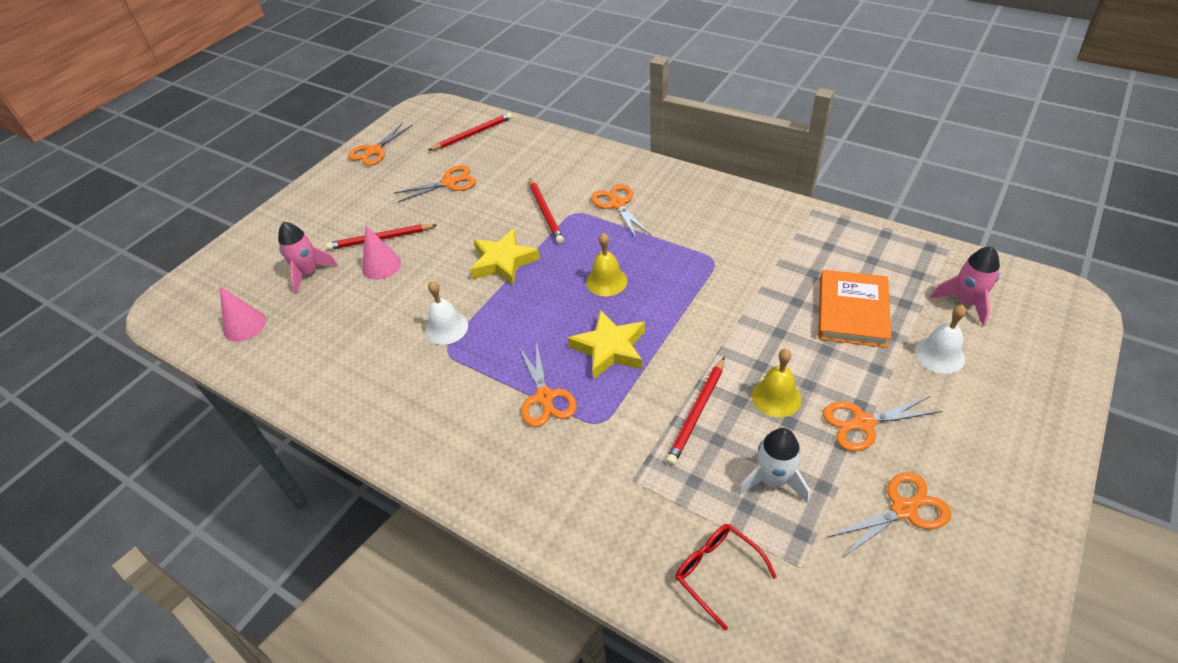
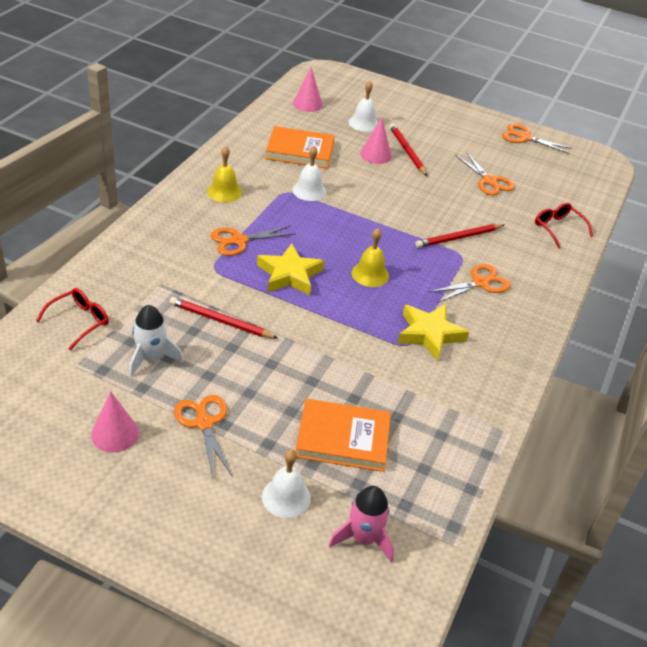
camera: 75 degrees right, 5 degrees down
pink rocket [278,222,338,294] -> white bell [349,80,378,132]
red pencil [428,112,512,151] -> none
yellow star [470,229,540,285] -> yellow star moved to [397,304,469,361]
yellow bell [752,349,801,417] -> yellow bell moved to [207,146,242,202]
orange scissors [828,472,951,557] -> pink cone [91,391,139,452]
none -> orange book [266,126,335,169]
none -> red glasses [535,203,593,248]

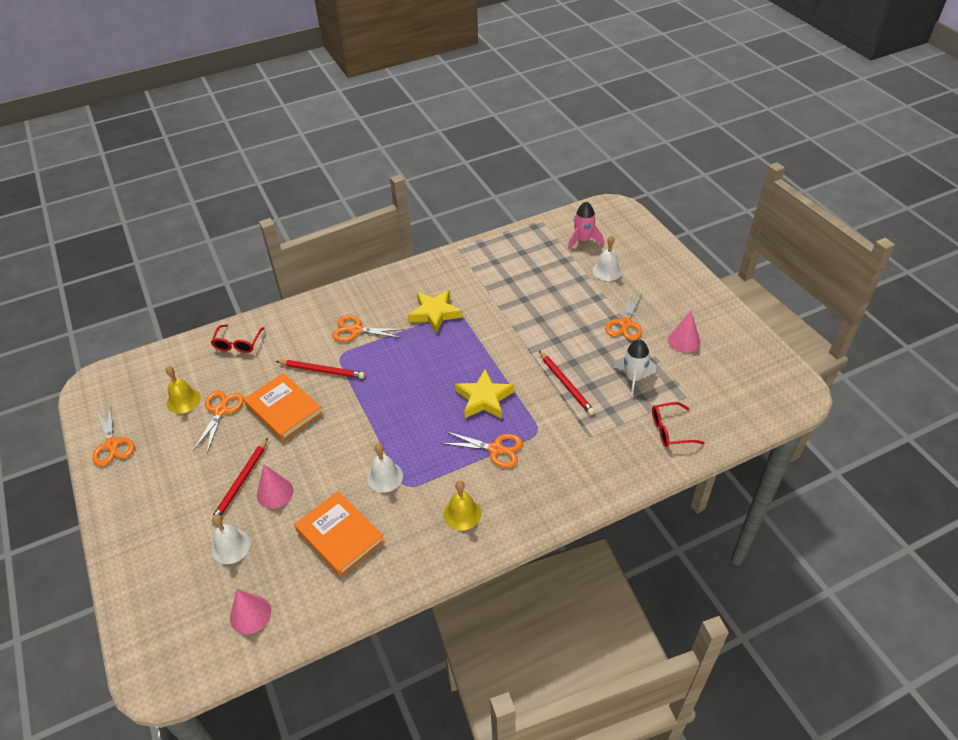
camera: 135 degrees left, 5 degrees up
orange book [296,399,391,472] -> orange book moved to [244,373,323,441]
yellow bell [351,228,389,287] -> yellow bell moved to [165,366,201,414]

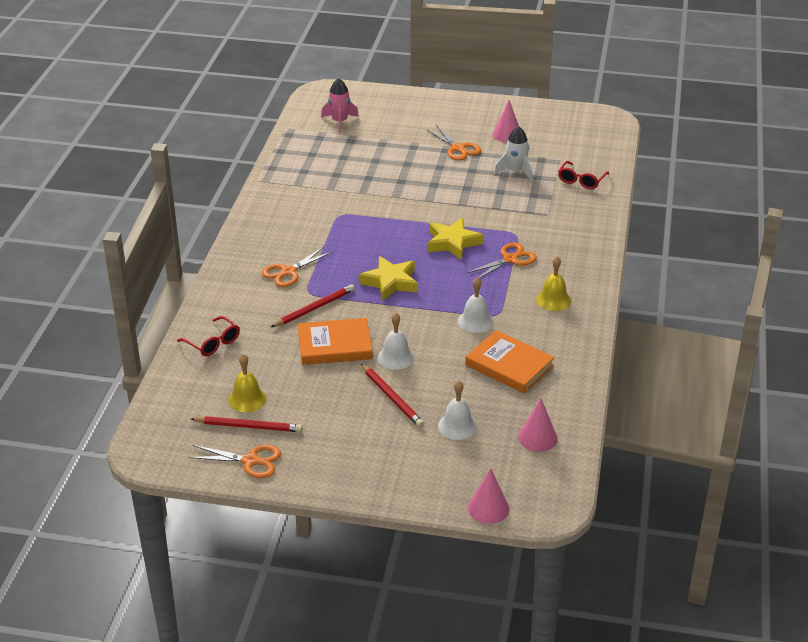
camera: 55 degrees left, 10 degrees down
orange scissors [193,391,244,453] -> none
pink cone [257,465,293,509] -> pink cone moved to [468,468,509,524]
orange book [294,491,385,577] -> orange book turned 45 degrees clockwise [465,330,555,393]
yellow star [408,290,462,334] -> yellow star moved to [359,256,418,301]
red pencil [539,351,595,415] -> red pencil moved to [191,416,303,432]
white bell [593,235,622,281] -> white bell moved to [378,313,415,370]

